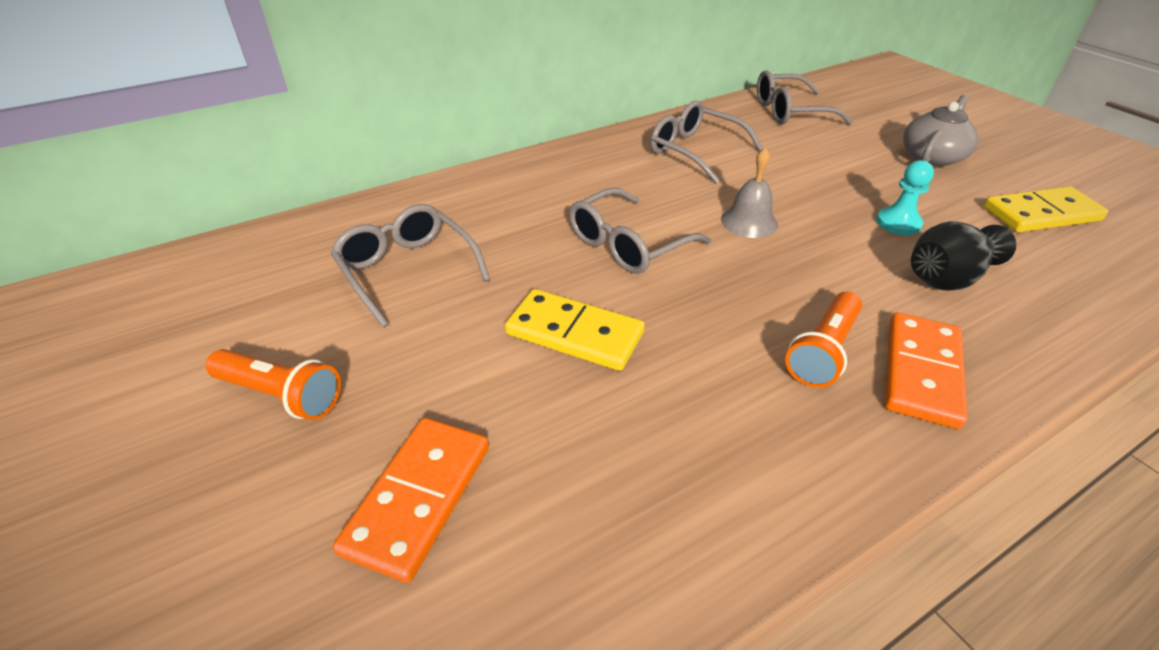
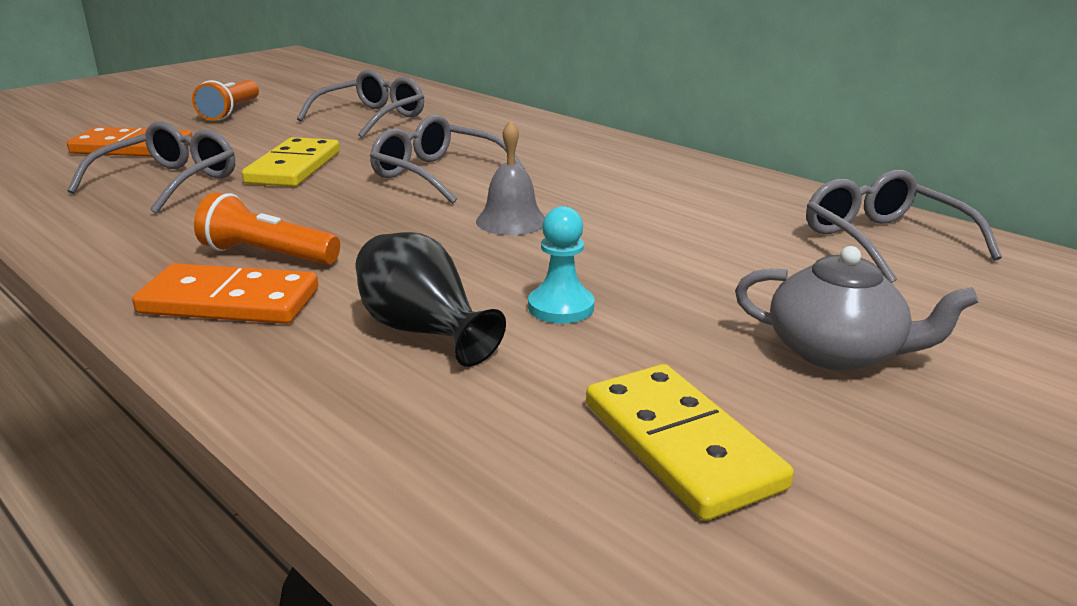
camera: 75 degrees right, 15 degrees down
grey glasses [650,100,763,183] -> grey glasses moved to [67,122,235,214]

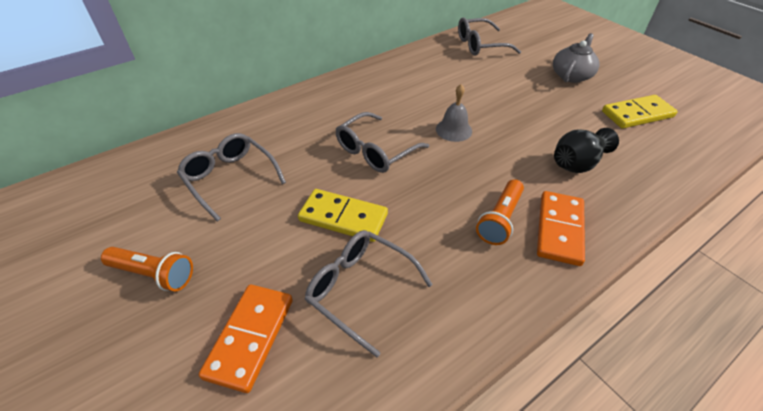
camera: 80 degrees left, 20 degrees up
turquoise pawn [528,206,595,324] -> none

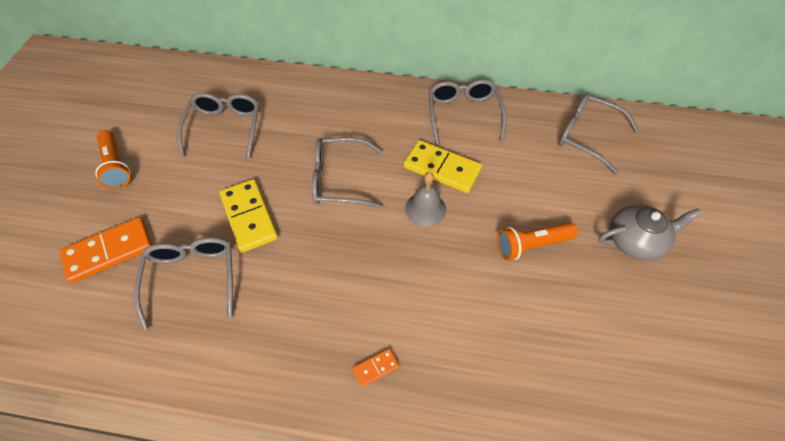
camera: 45 degrees right, 10 degrees up
orange flashlight [476,179,524,245] -> orange flashlight moved to [497,223,578,260]
orange domino [537,191,585,266] -> orange domino [352,349,399,387], size x0.47
black vase [554,128,619,173] -> none
yellow domino [602,95,678,128] -> yellow domino moved to [404,140,482,193]
none -> grey glasses [429,79,506,145]

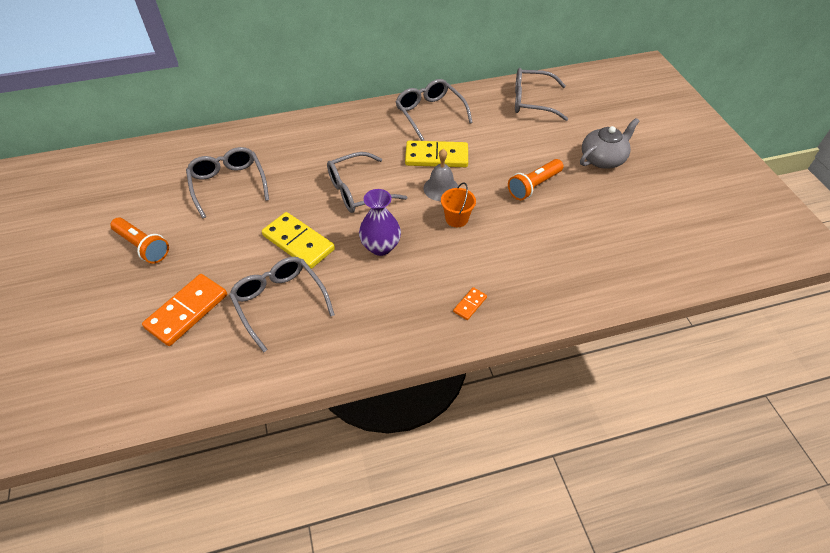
camera: 25 degrees left, 5 degrees down
none -> purple vase [359,189,401,256]
none -> orange bucket [441,182,476,227]

